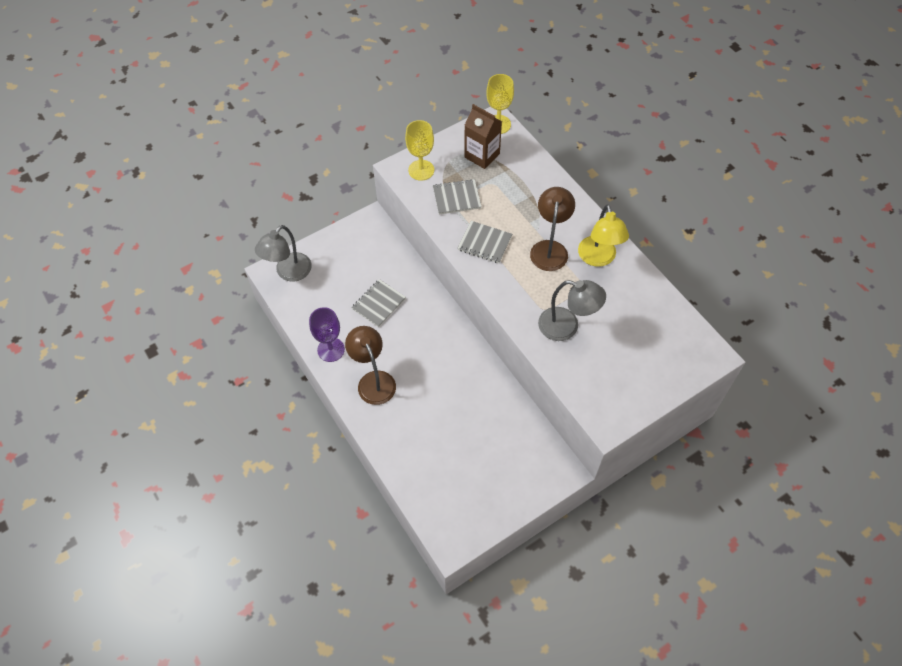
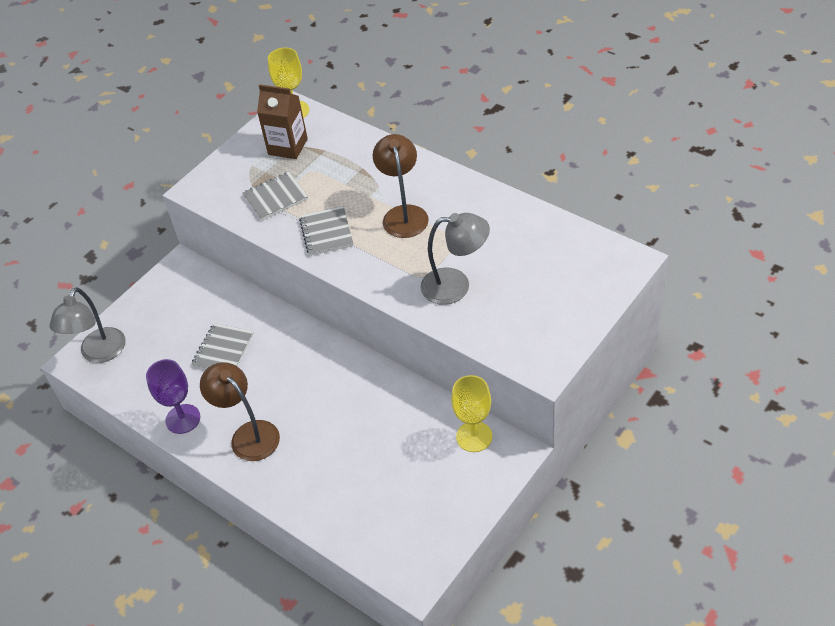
camera: 15 degrees left, 10 degrees down
yellow goblet [405,120,434,181] -> yellow goblet moved to [451,375,493,452]
grey notebook [458,221,512,263] -> grey notebook turned 75 degrees clockwise [299,206,353,256]
yellow lamp [578,204,629,267] -> none

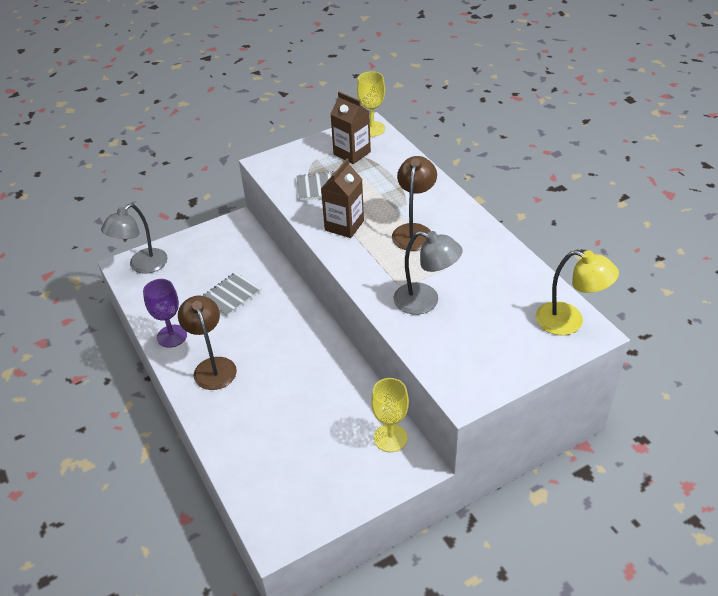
camera: 20 degrees right, 5 degrees down
grey notebook [299,206,353,256] -> brown carton [321,159,364,238]
none -> yellow lamp [536,250,619,335]

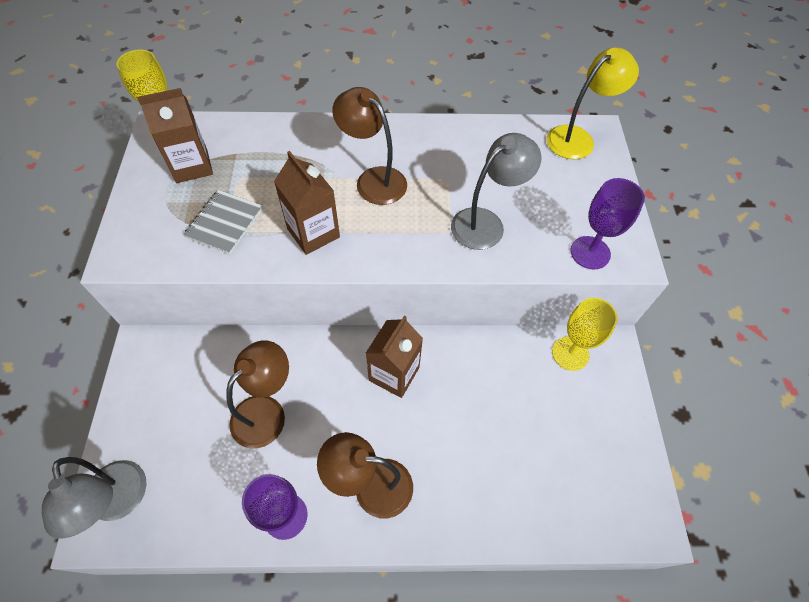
camera: 65 degrees left, 15 degrees up
grey notebook [203,272,261,316] -> brown lamp [226,340,289,448]
none -> brown carton [366,316,423,398]
none -> purple goblet [571,178,645,270]

